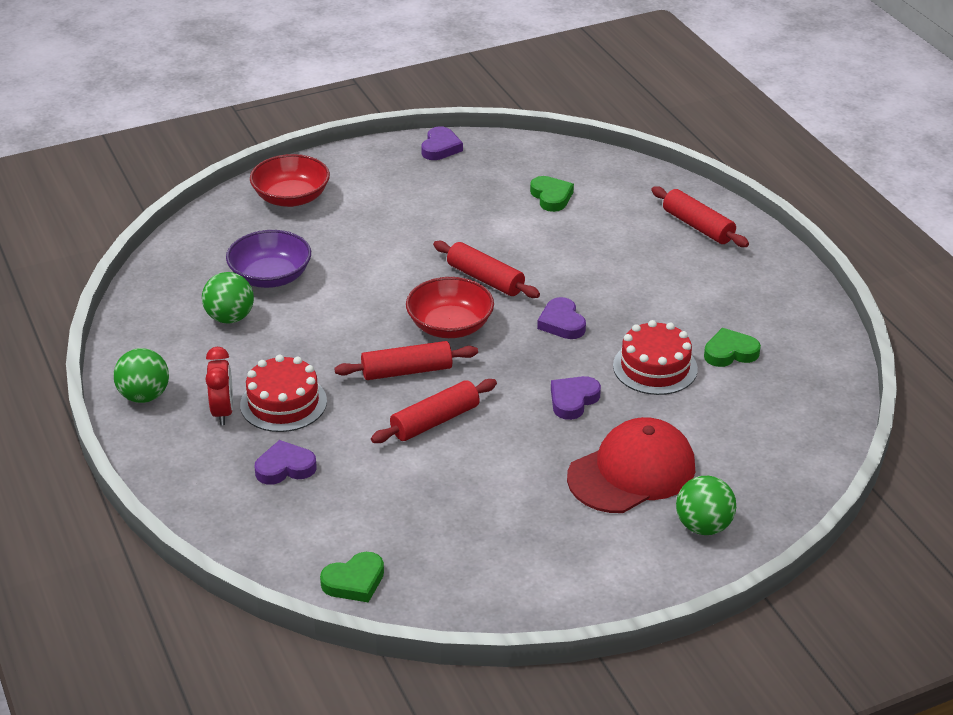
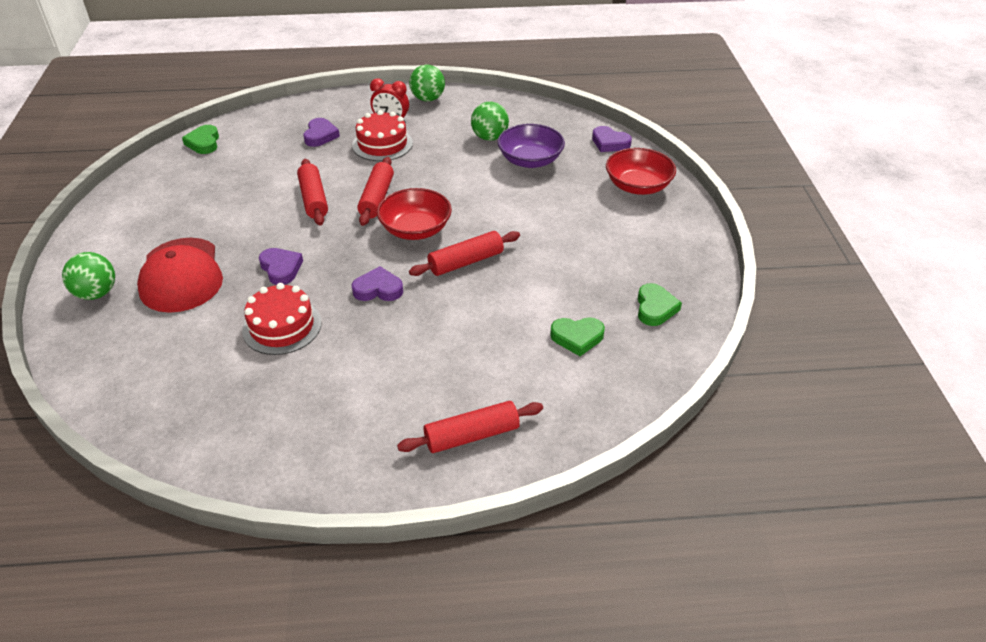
camera: 110 degrees right, 5 degrees up
purple heart [421,126,463,160] -> purple heart moved to [592,126,632,152]
green heart [704,328,761,367] -> green heart moved to [638,283,682,326]

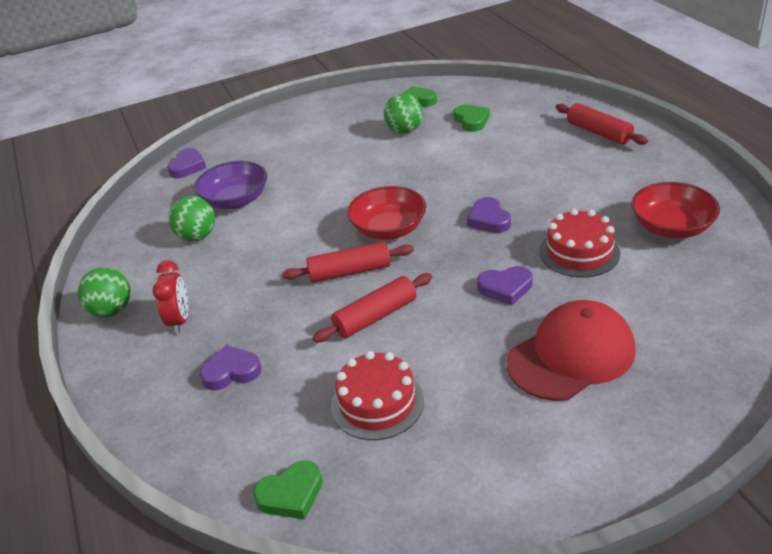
camera: 105 degrees left, 5 degrees down
green ball [62,252,115,300] -> green ball moved to [384,94,423,134]
purple heart [259,248,303,285] -> purple heart turned 135 degrees counterclockwise [477,266,533,305]
red cake [352,110,413,161] -> red cake moved to [331,351,424,440]
red rolling pin [409,231,520,276] -> none
red bowl [606,148,676,195] -> red bowl moved to [631,182,720,238]

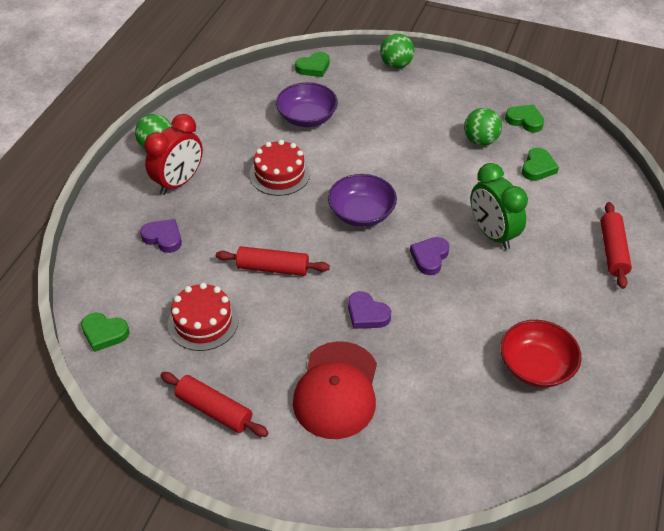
camera: 40 degrees right, 10 degrees up
red clock [152,260,188,334] -> red clock [144,114,203,195], size x1.52
purple heart [167,148,206,178] -> green heart [295,52,329,77]
green ball [168,196,215,241] -> green ball moved to [380,34,414,69]
red rolling pin [282,242,414,283] -> red rolling pin moved to [160,372,269,437]
red bowl [347,186,426,240] -> purple bowl [328,174,397,227]
red cap [507,300,636,401] -> red cap turned 90 degrees clockwise [293,341,377,439]
red cake [540,209,620,278] -> red cake moved to [249,140,310,196]
none -> green clock [471,163,528,250]

